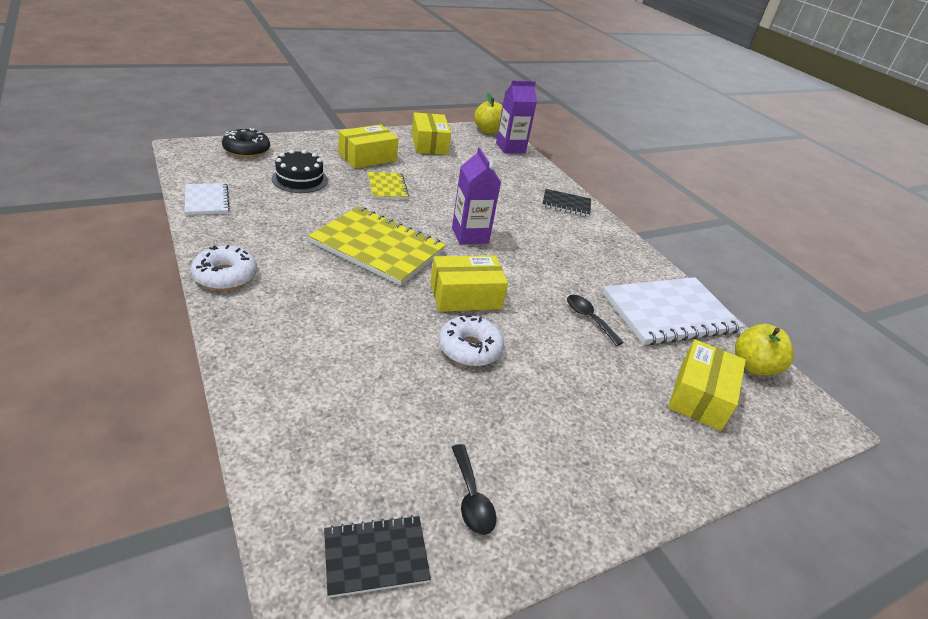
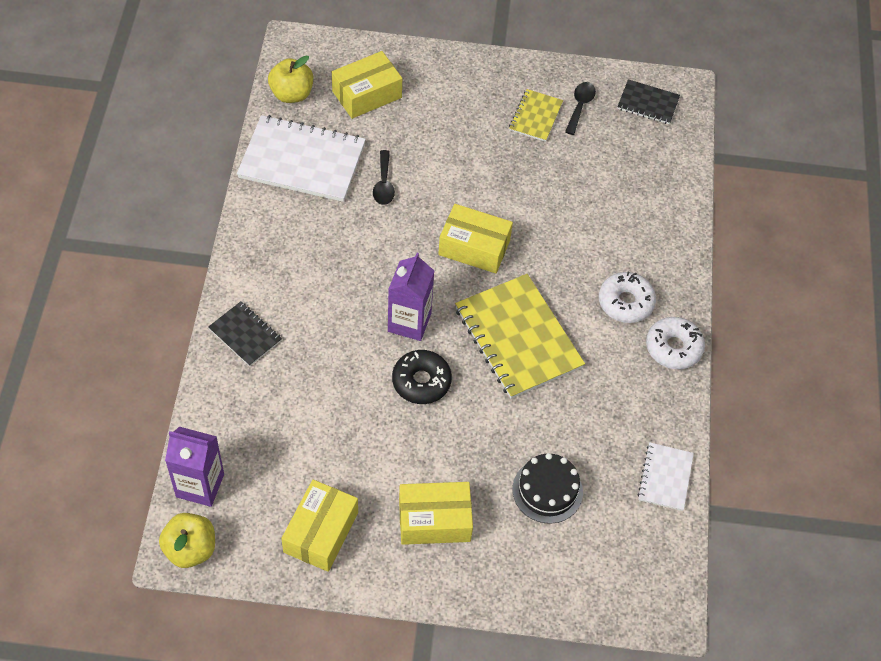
camera: 145 degrees left, 20 degrees up
black donut [222,128,270,158] -> black donut moved to [392,350,452,404]
yellow notebook [368,172,409,199] -> yellow notebook moved to [509,89,563,142]
white donut [439,315,504,366] -> white donut moved to [599,271,656,323]

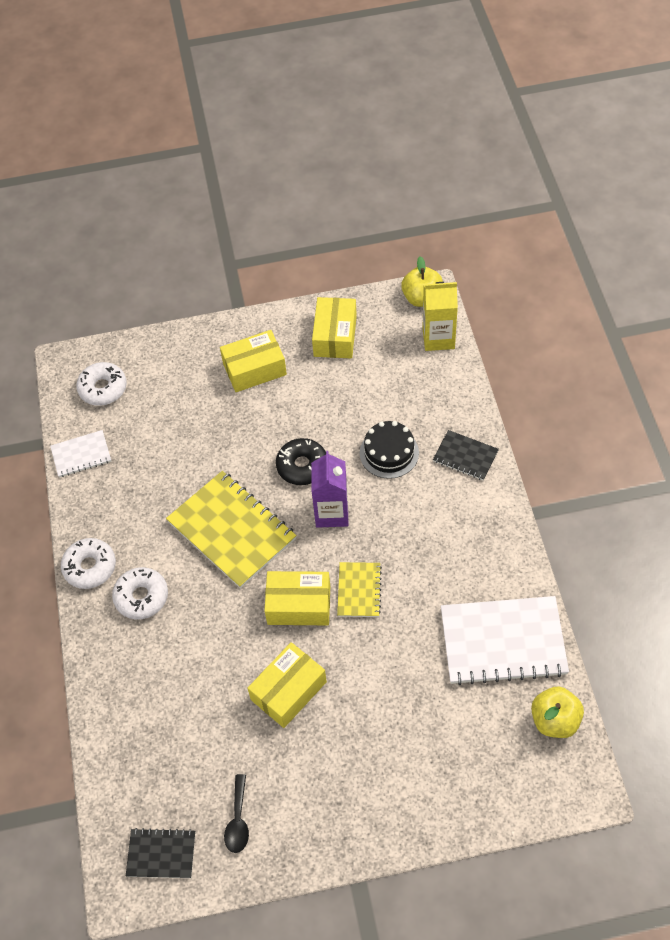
camera: 170 degrees right, 0 degrees up
purple carton [165,427,224,507] -> yellow carton [422,282,458,351]
yellow box [332,51,402,119] -> yellow box moved to [247,642,327,728]
black spoon [373,150,395,205] -> none
yellow notebook [509,89,563,142] -> yellow notebook moved to [337,562,382,617]
black cake [512,453,583,524] -> black cake moved to [360,421,419,479]
white notebook [637,442,694,511] -> white notebook turned 75 degrees clockwise [50,430,111,478]
none -> white donut [76,362,127,406]

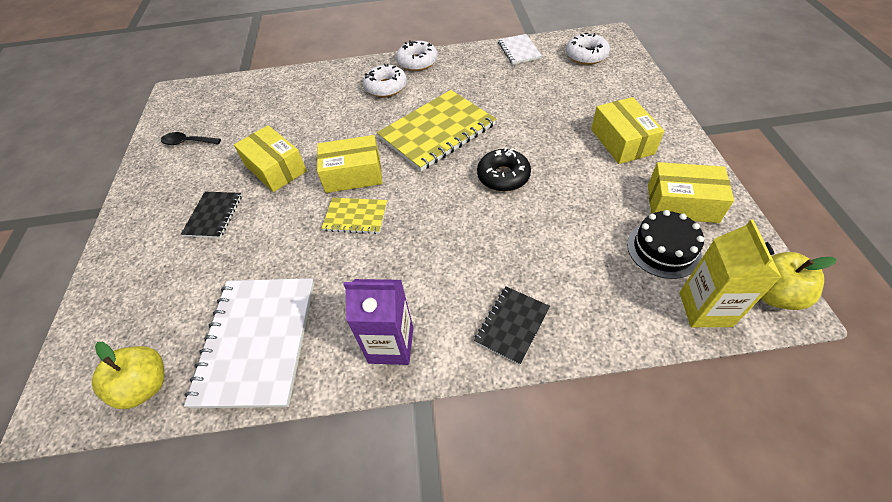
camera: 95 degrees right, 5 degrees down
black notebook [126,828,195,878] -> black notebook moved to [181,192,242,238]
yellow box [264,571,330,625] -> yellow box turned 75 degrees clockwise [317,135,382,193]
purple carton [311,451,348,528] -> purple carton moved to [343,279,413,365]
black cake [360,421,419,479] -> black cake moved to [627,210,704,279]

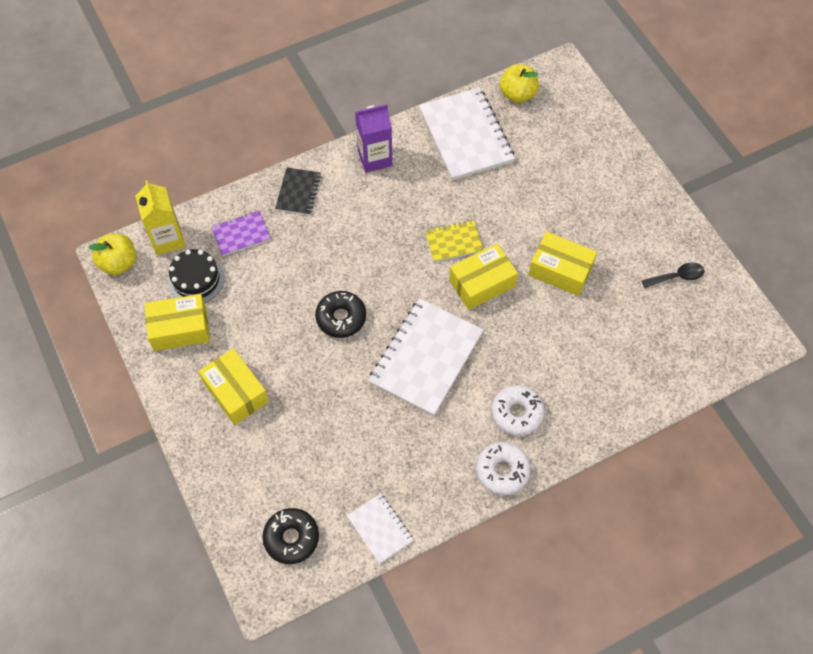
camera: 155 degrees right, 10 degrees up
black notebook [181,192,242,238] -> none
yellow notebook [377,90,496,171] -> white notebook [368,298,483,416]
white donut [566,33,610,65] -> black donut [262,508,319,564]
none -> purple notebook [211,210,271,256]

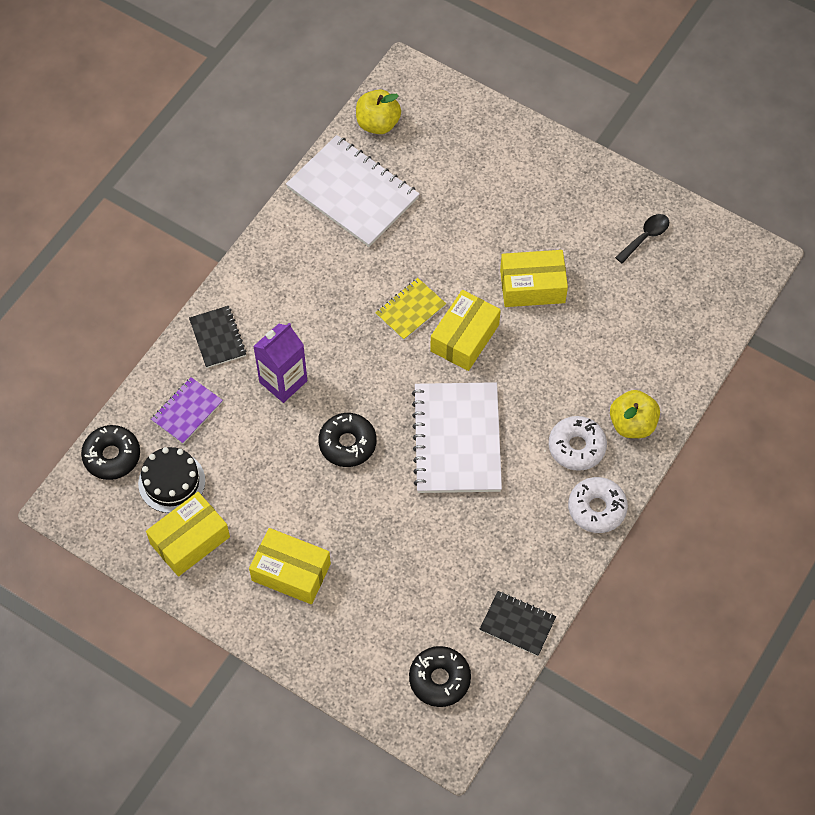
camera: 30 degrees left, 0 degrees up
yellow apple [89,234,136,275] -> yellow apple moved to [610,390,660,438]
yellow carton [135,180,185,255] -> black donut [81,425,140,480]
white notebook [347,493,414,564] -> black notebook [479,591,556,656]
purple carton [355,104,392,173] -> purple carton moved to [253,323,307,403]

